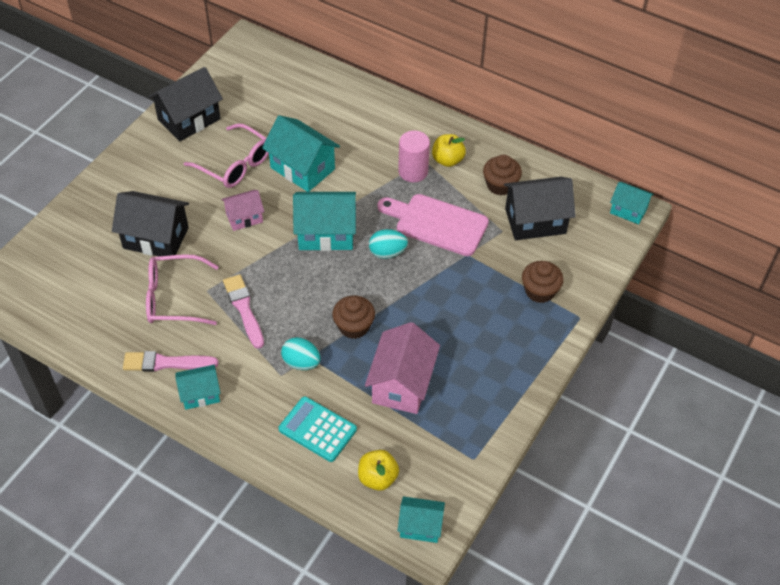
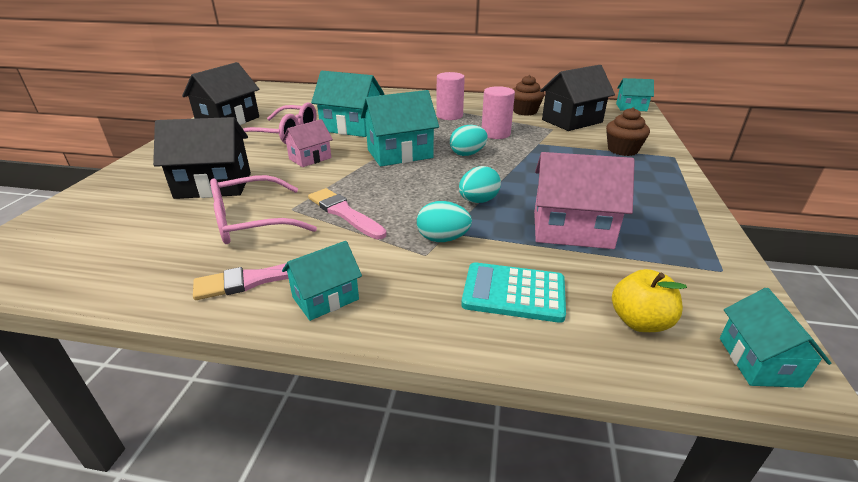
camera: 20 degrees left, 20 degrees down
brown cupcake [332,296,375,339] -> turquoise egg [459,166,501,203]
pink house [365,322,440,414] -> pink house turned 75 degrees counterclockwise [534,152,635,249]
pink cutting board [377,194,489,256] -> pink cylinder [482,86,515,139]
turquoise house [398,496,445,543] -> turquoise house turned 75 degrees counterclockwise [720,288,831,388]
yellow apple [432,134,466,167] -> none

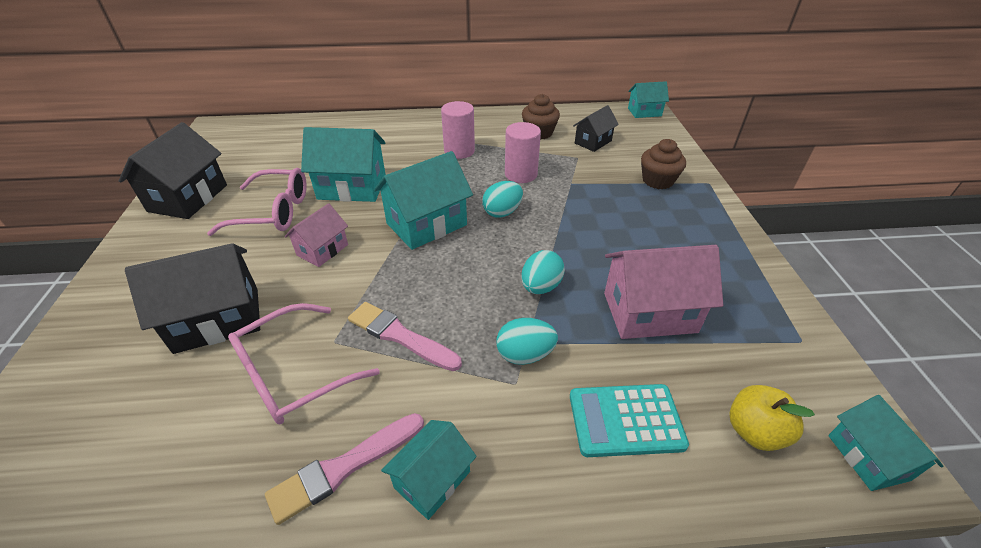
camera: 15 degrees left, 10 degrees up
black house [540,65,615,131] -> black house [573,105,619,152], size x0.59

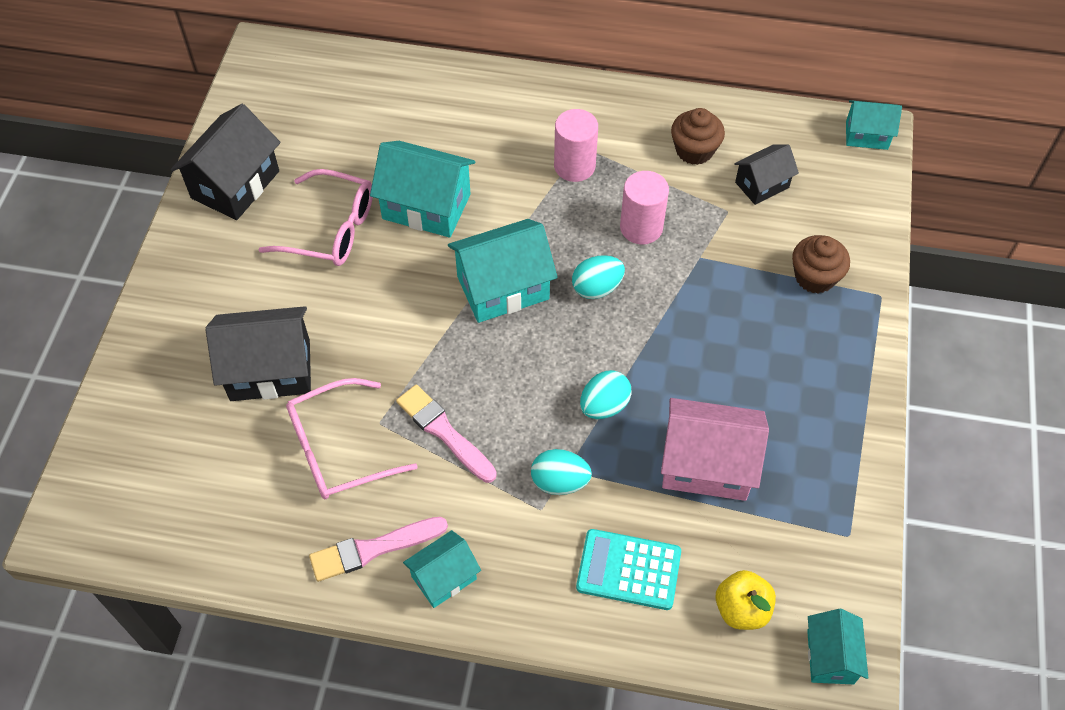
camera: 15 degrees right, 15 degrees up
pink house [285,203,348,267] -> none

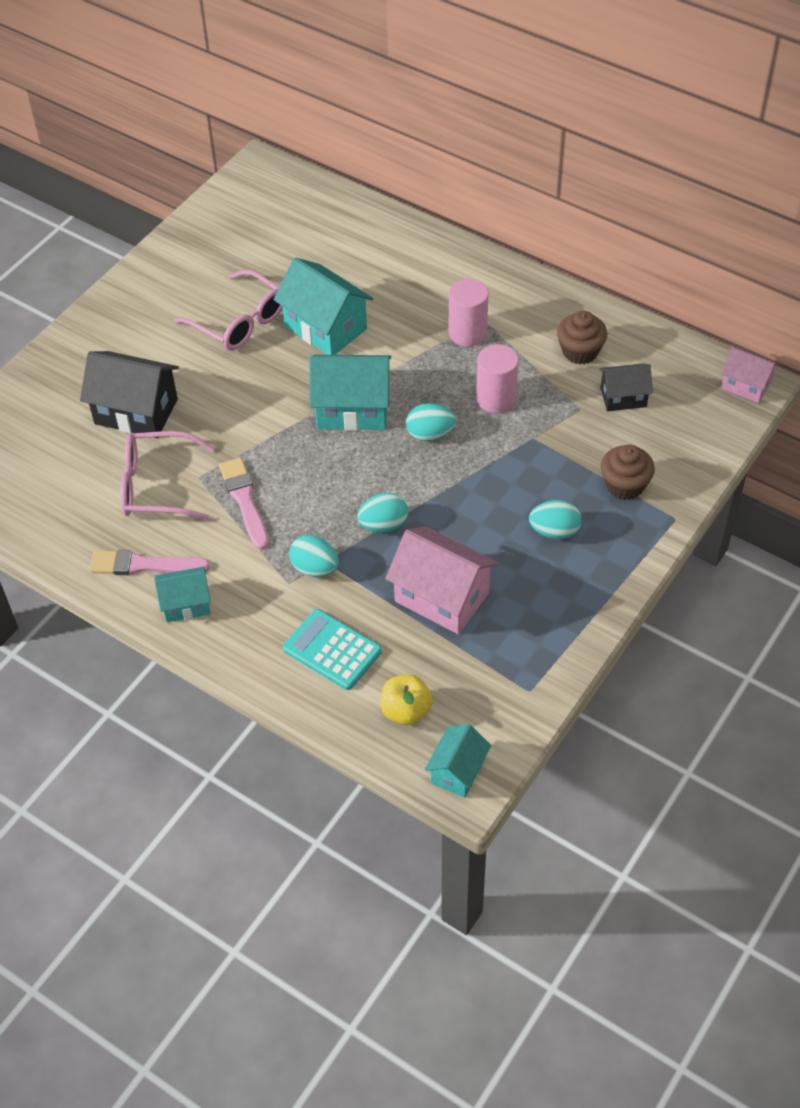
camera: 25 degrees right, 5 degrees down
black house [171,104,280,220] -> none
turquoise house [846,100,902,150] -> pink house [721,347,779,403]
none -> turquoise egg [529,500,582,539]

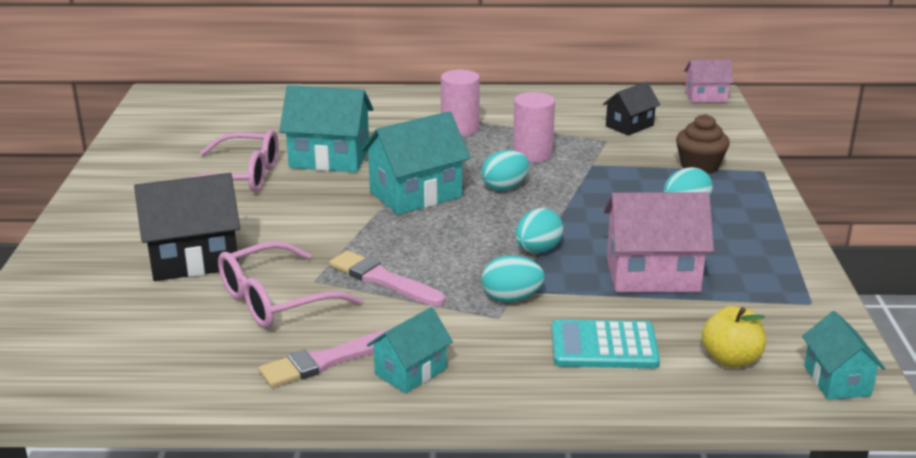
camera: 35 degrees left, 25 degrees down
brown cupcake [557,311,607,364] -> none

